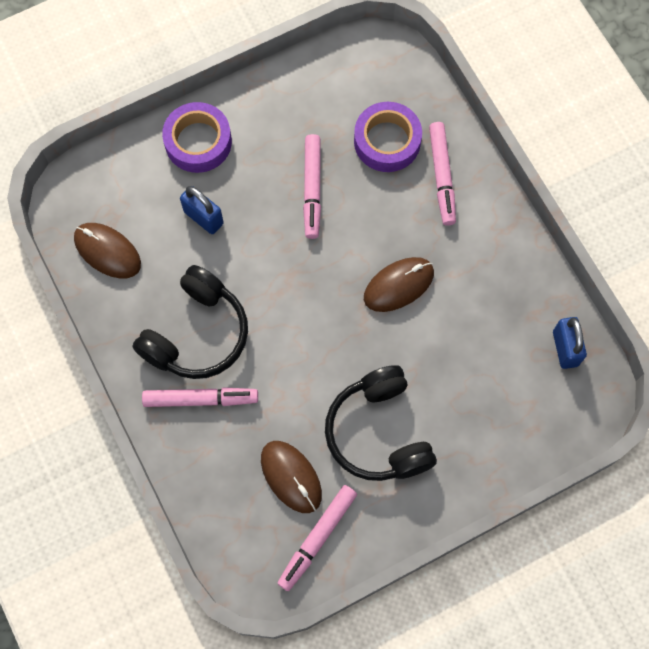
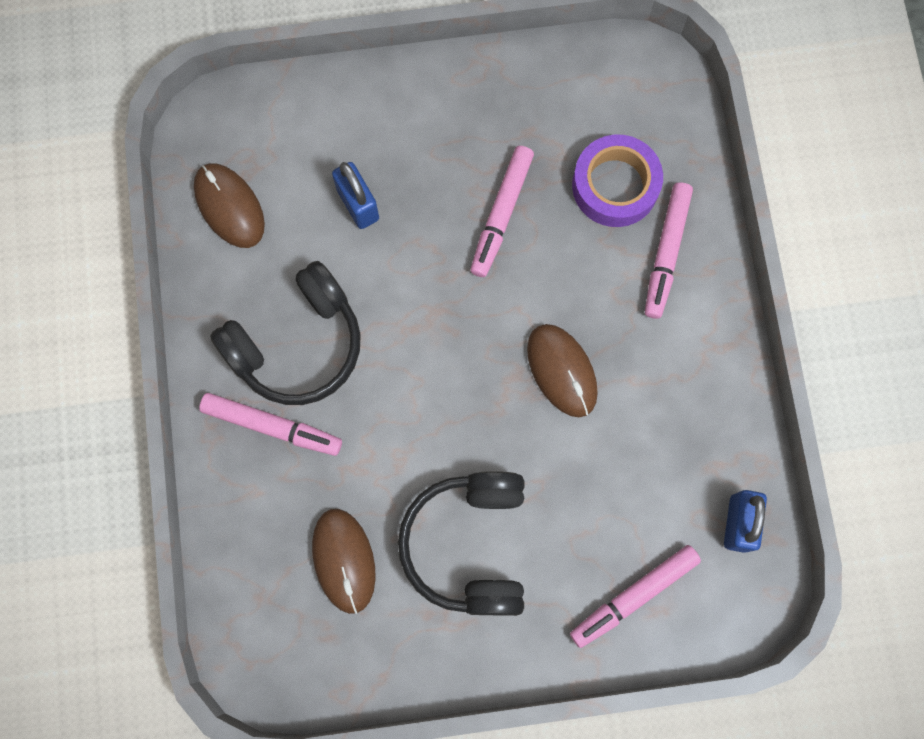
camera: 20 degrees right, 5 degrees up
purple tape [162,102,232,173] -> none
pink marker [277,485,357,591] -> pink marker moved to [570,545,701,648]
brown mouse [364,257,434,312] -> brown mouse turned 75 degrees clockwise [527,324,598,417]

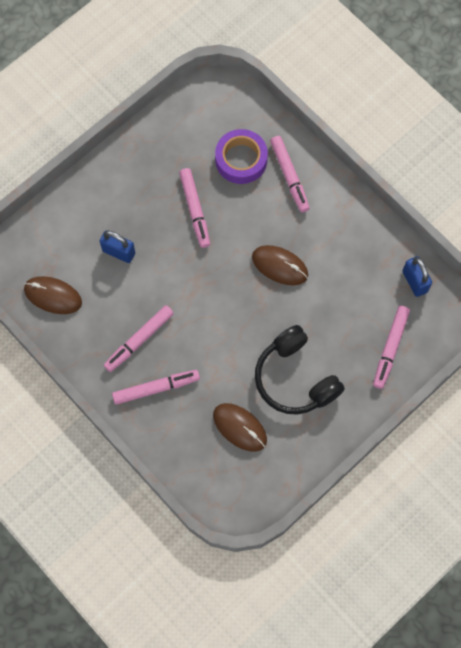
camera: 35 degrees left, 5 degrees down
black headphones [210,261,361,405] -> pink marker [104,305,174,372]

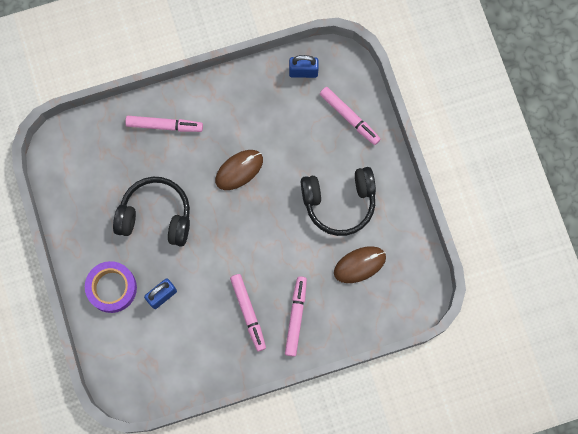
camera: 65 degrees left, 5 degrees up
brown mouse [24,276,82,314] -> none
pink marker [179,168,210,248] -> black headphones [113,177,190,247]
purple tape [215,129,268,184] -> purple tape moved to [85,261,137,313]

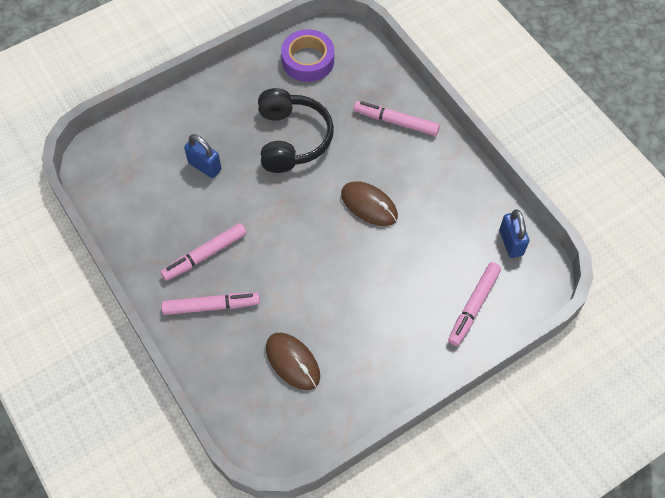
camera: 75 degrees right, 15 degrees down
purple tape [85,261,137,313] -> purple tape moved to [281,29,334,82]
pink marker [125,116,203,132] -> pink marker turned 120 degrees clockwise [354,101,440,136]
black headphones [301,167,376,236] -> none

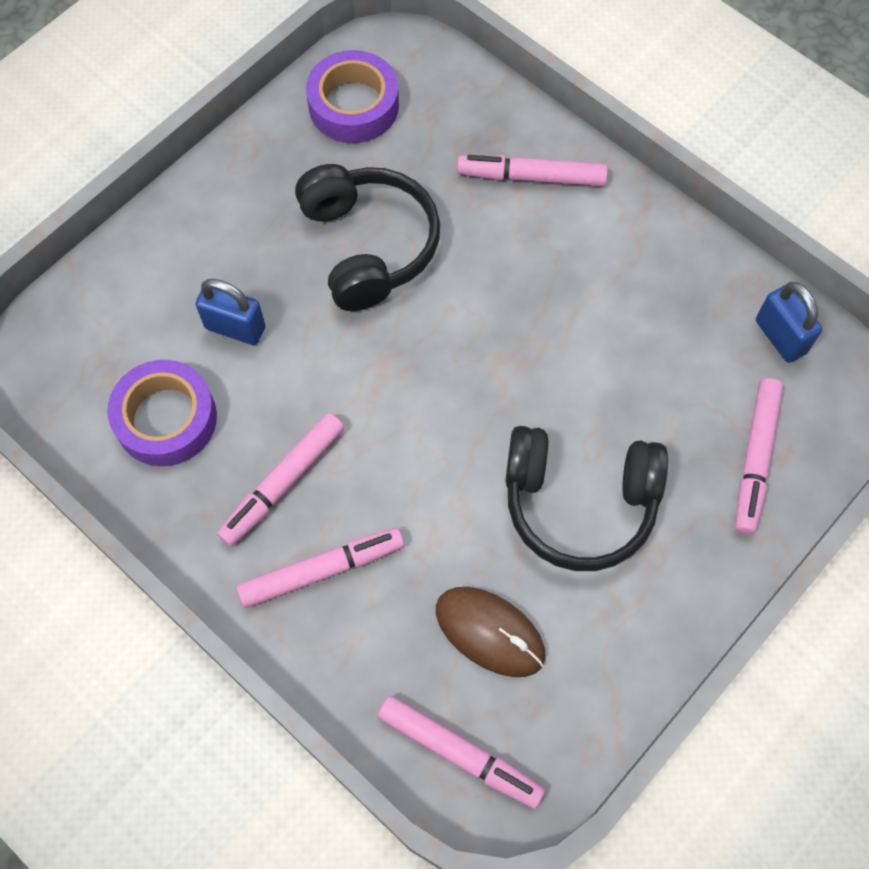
camera: 15 degrees left, 5 degrees up
brown mouse [341,181,398,226] -> none
none -> purple tape [107,360,217,466]
none -> pink marker [378,696,545,809]
none -> black headphones [505,426,668,571]

